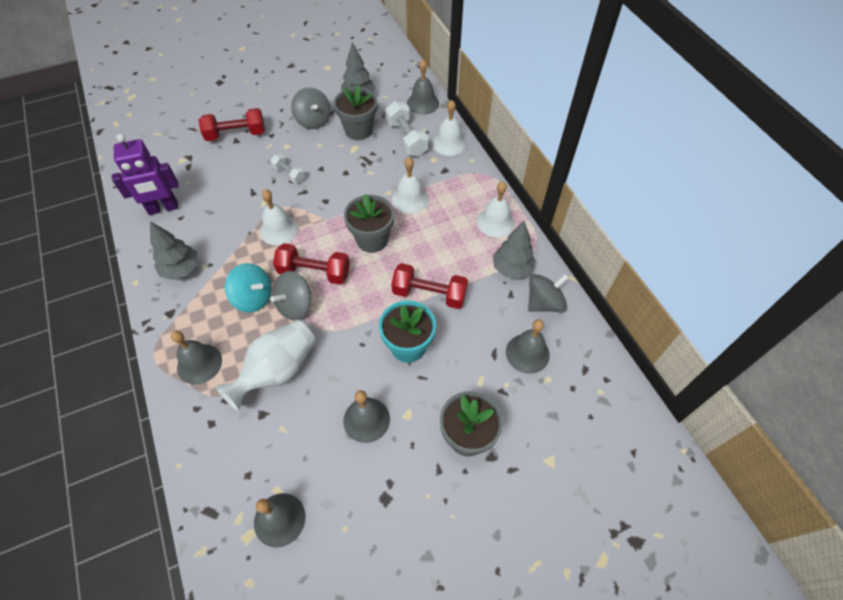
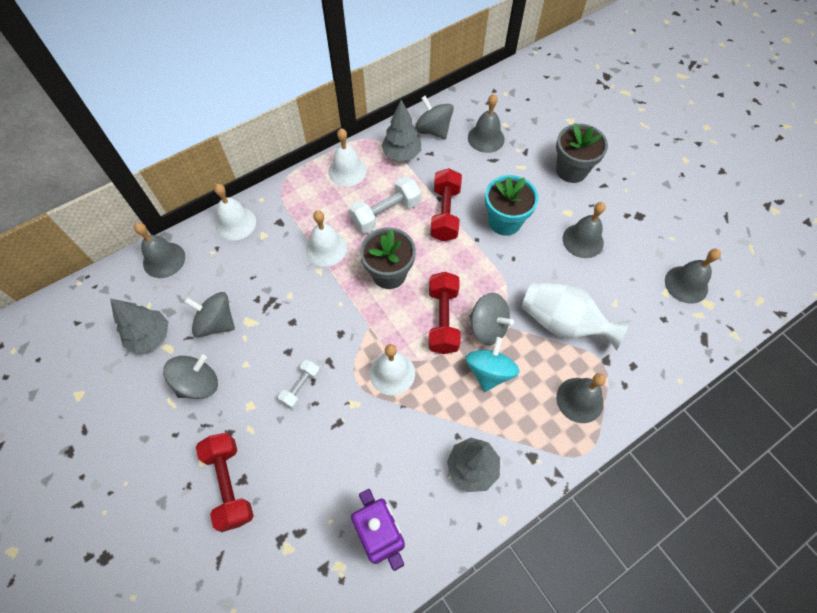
camera: 100 degrees left, 5 degrees up
grey flower pot [334,84,377,140] -> grey spinning top [184,292,235,337]
white dumbbell [385,101,429,156] -> white dumbbell moved to [349,176,421,233]

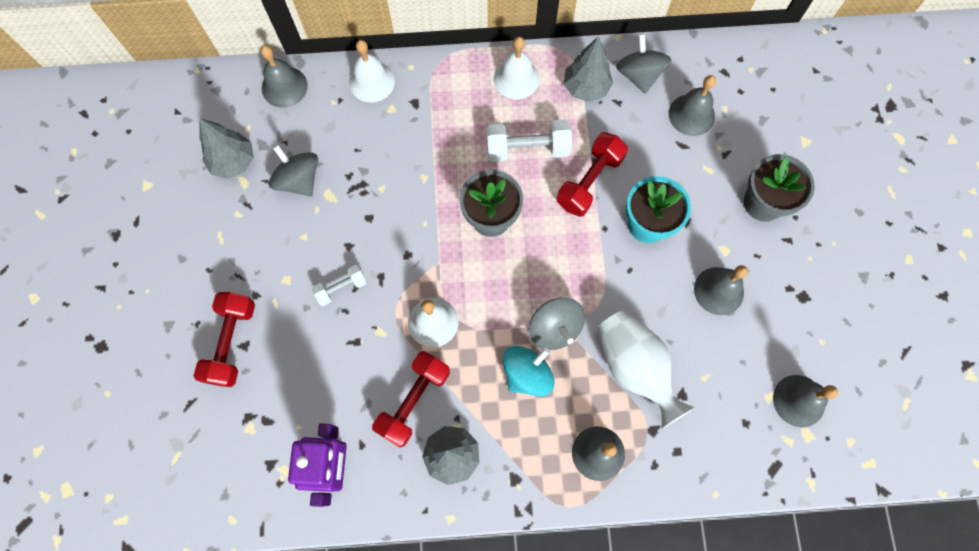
camera: 30 degrees right, 10 degrees up
grey spinning top [163,355,218,399] -> none
white bell [306,210,347,266] -> none
red dumbbell [429,272,461,354] -> red dumbbell moved to [372,351,450,448]

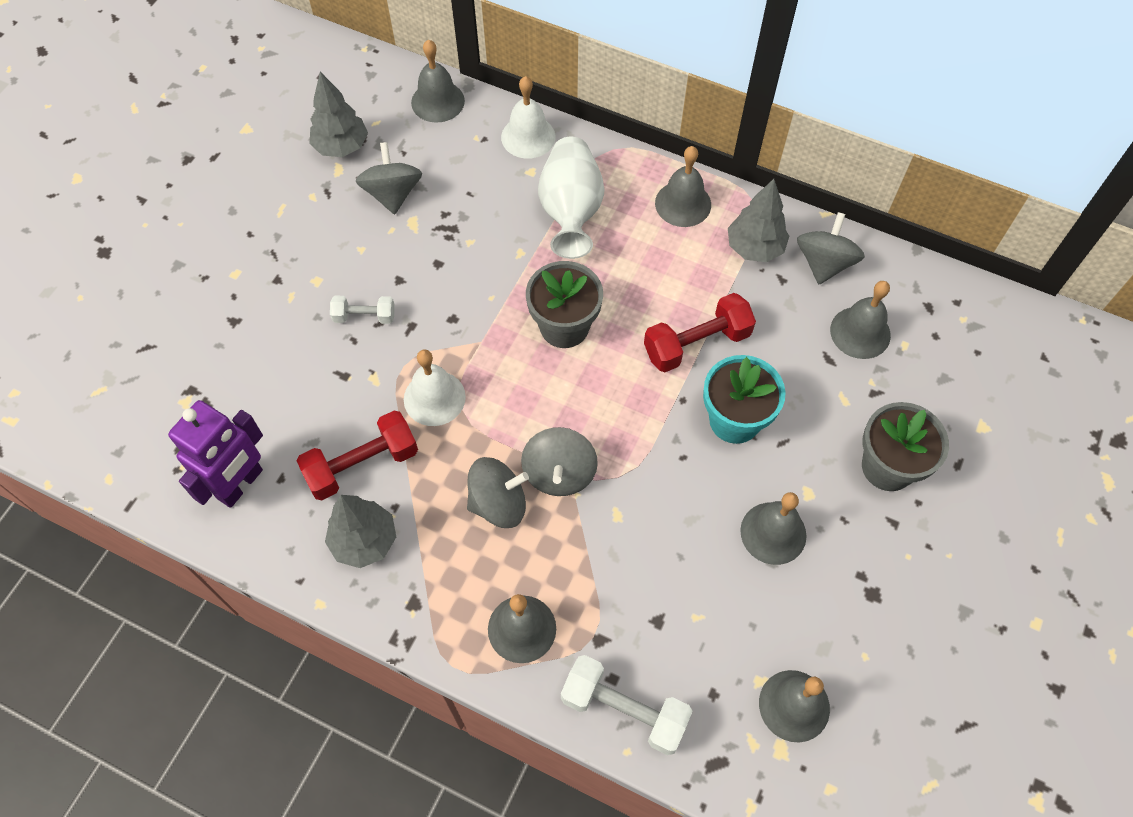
camera: 30 degrees right, 10 degrees down
red dumbbell [194,292,255,387] -> none
white dumbbell [486,119,572,162] -> white dumbbell moved to [561,655,693,755]
white bell [494,37,539,99] -> grey bell [655,146,711,227]
turquoise spinning top [503,346,554,397] -> grey spinning top [467,457,529,528]
white vase [597,310,695,429] -> white vase moved to [538,137,604,259]

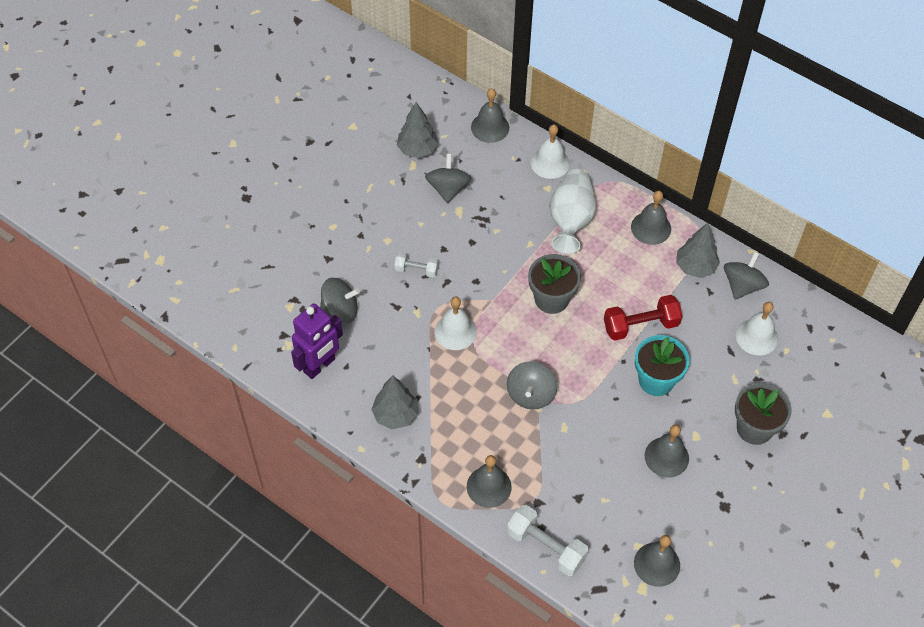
camera: 10 degrees right, 5 degrees down
red dumbbell [297,411,418,500] -> none
grey spinning top [467,457,529,528] -> grey spinning top moved to [320,278,360,323]
grey bell [830,281,891,359] -> white bell [736,302,778,355]

